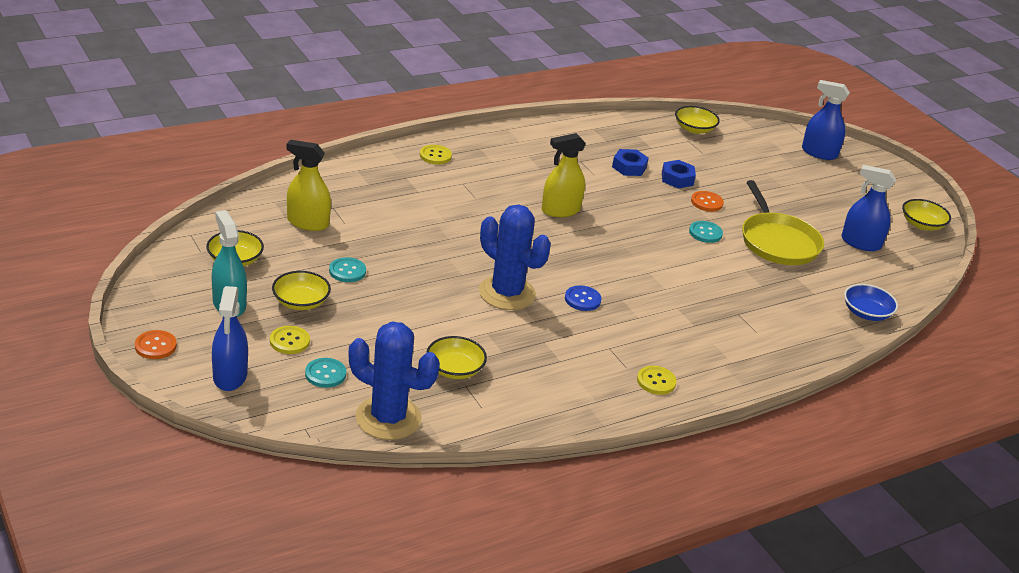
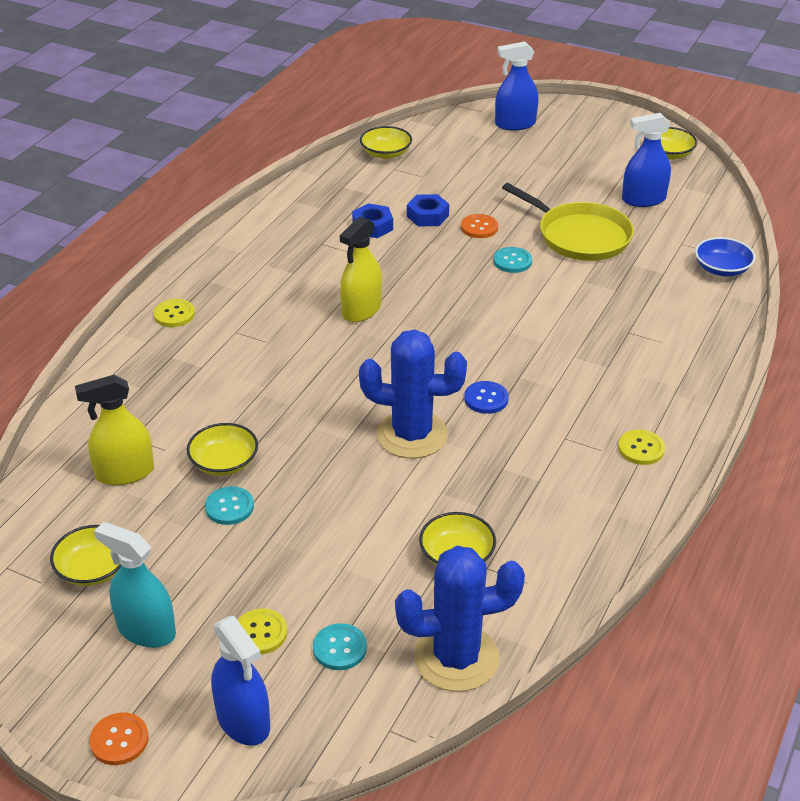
camera: 30 degrees left, 5 degrees up
yellow bowl [272,271,331,310] -> yellow bowl moved to [187,423,258,476]

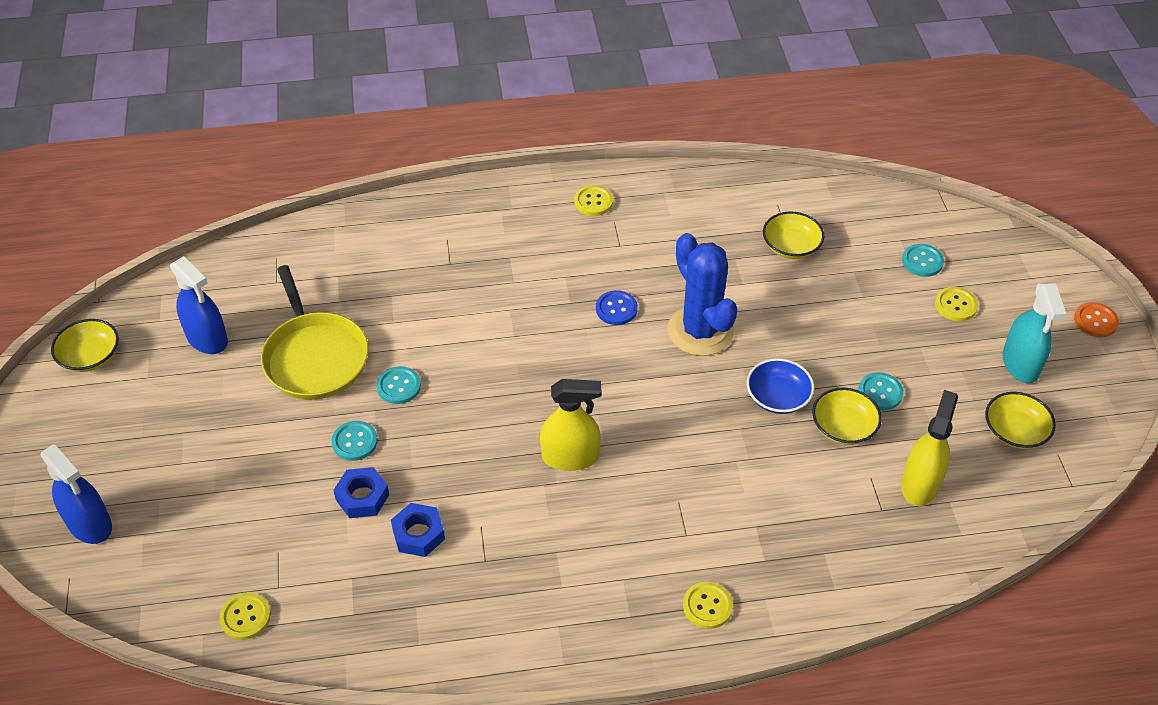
camera: 125 degrees left, 10 degrees up
yellow spray bottle [75,375,154,485] -> yellow spray bottle turned 105 degrees counterclockwise [901,390,958,506]
blue spray bottle [211,616,270,746] -> none
yellow bowl [360,126,412,159] -> yellow button [219,592,271,640]
blue cactus [395,546,525,692] -> none
orange button [461,214,498,238] -> turquoise button [332,421,378,461]
yellow pan [502,183,634,261] -> yellow pan turned 150 degrees clockwise [261,265,369,400]
blue bowl [695,237,756,277] -> blue bowl moved to [747,358,814,414]

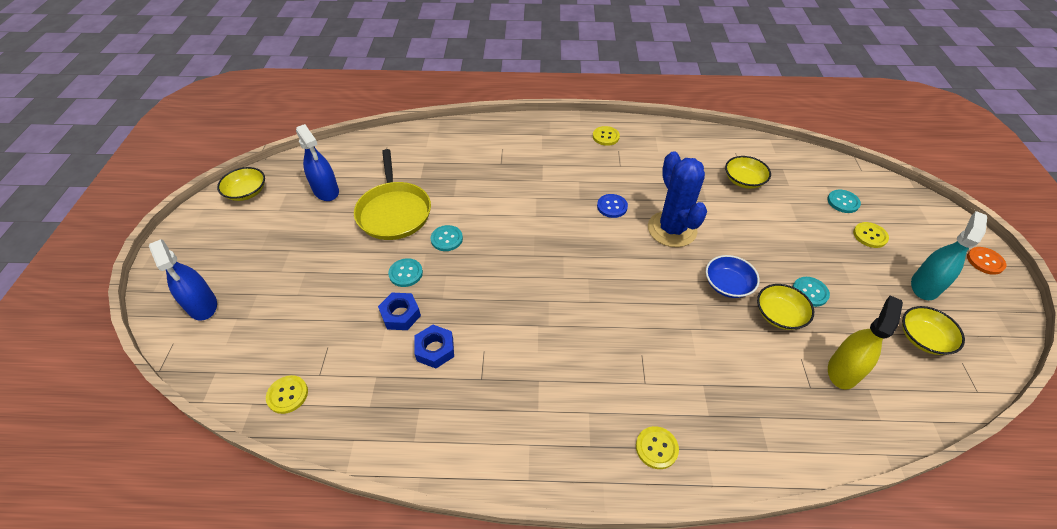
camera: 10 degrees right, 0 degrees up
yellow spray bottle [540,379,601,471] -> none
turquoise spray bottle [1002,283,1066,383] -> turquoise spray bottle turned 150 degrees counterclockwise [911,211,987,300]

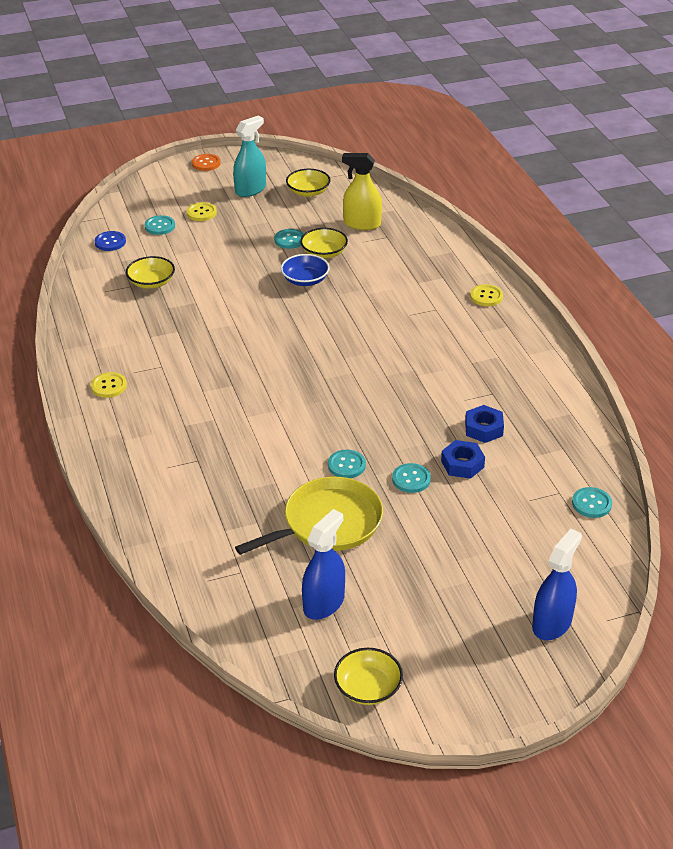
camera: 110 degrees left, 10 degrees down
yellow button [266,375,308,414] -> turquoise button [572,487,612,518]
blue button [597,194,628,218] -> blue button moved to [95,231,126,251]
blue cactus [648,151,707,247] -> none
turquoise spray bottle [911,211,987,300] -> turquoise spray bottle turned 120 degrees clockwise [233,116,266,197]

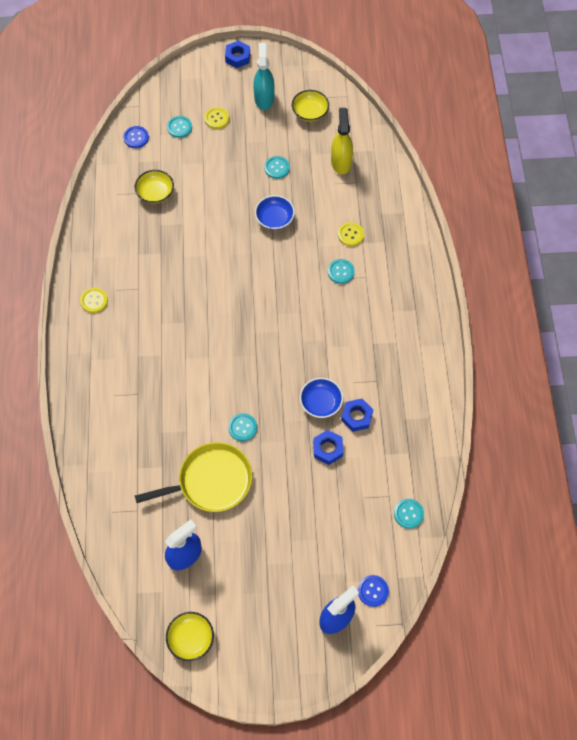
camera: 15 degrees right, 25 degrees up
orange button [192,154,221,171] -> blue nut [225,40,250,68]
turquoise spray bottle [233,116,266,197] -> turquoise spray bottle turned 60 degrees counterclockwise [253,43,275,110]
yellow bowl [300,228,348,259] -> none
yellow spray bottle [342,153,382,230] -> yellow spray bottle turned 60 degrees clockwise [331,108,353,174]
turquoise button [392,463,431,493] -> turquoise button moved to [328,259,355,284]
yellow button [470,284,503,306] -> yellow button moved to [338,222,364,246]
none -> blue bowl [300,378,343,418]
none -> blue button [358,575,389,607]

